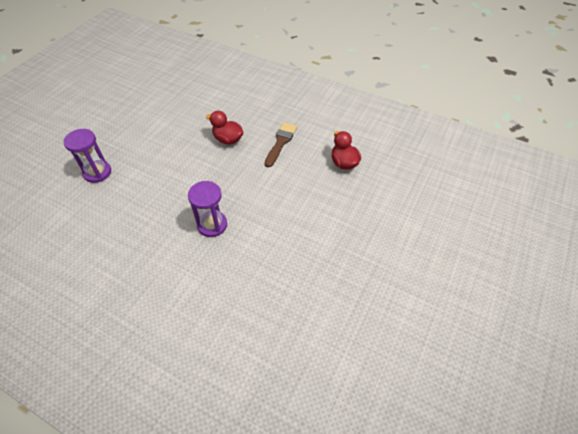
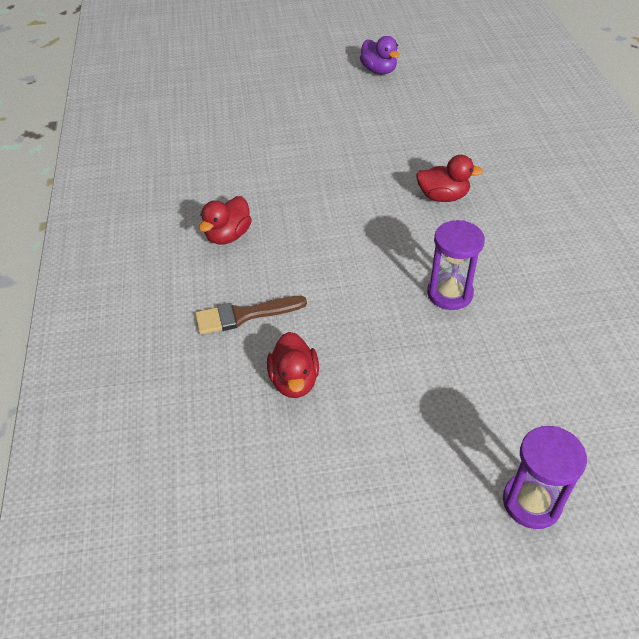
camera: 125 degrees left, 5 degrees down
none -> purple duck [360,36,400,74]
none -> red duck [416,155,483,202]

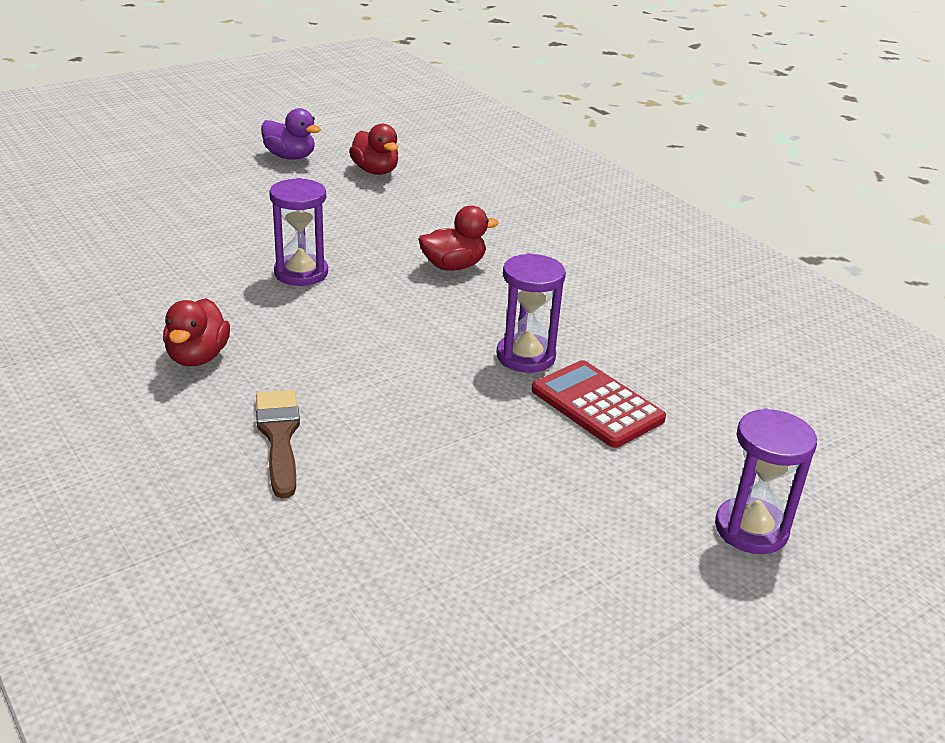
camera: 30 degrees left, 15 degrees down
brown brush [195,296,307,335] -> brown brush turned 120 degrees clockwise [256,390,300,499]
red duck [267,332,319,398] -> red duck moved to [349,124,398,175]
none -> purple hourglass [269,178,328,286]
none -> red calculator [531,360,666,448]

